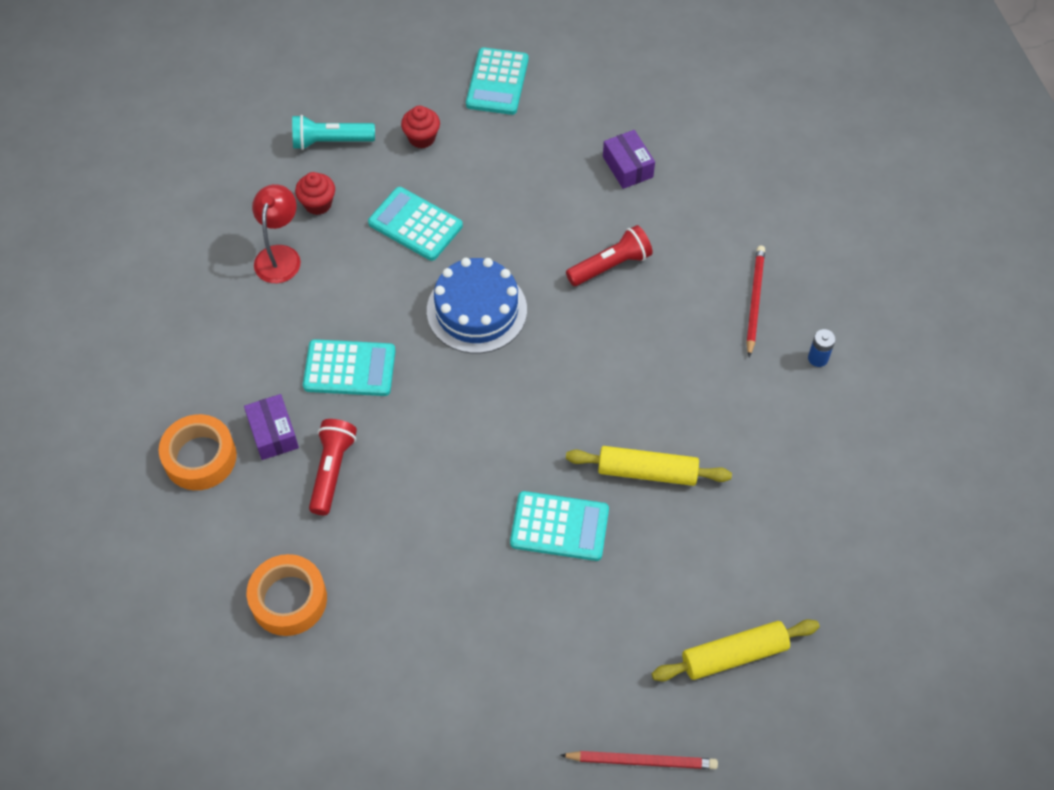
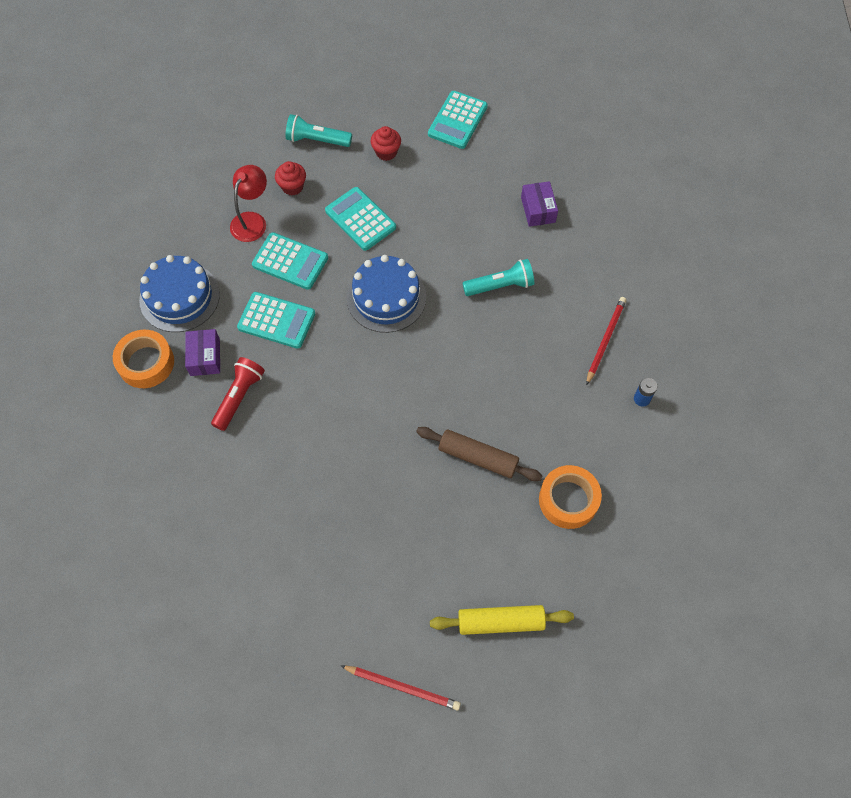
camera: 15 degrees right, 5 degrees up
orange tape [247,554,327,636] -> orange tape moved to [539,465,602,529]
turquoise calculator [510,491,609,561] -> turquoise calculator moved to [252,232,328,290]
red flashlight [566,225,653,286] -> turquoise flashlight [462,259,534,296]
yellow rolling pin [566,446,732,486] -> brown rolling pin [416,427,542,481]
none -> blue cake [139,255,220,332]

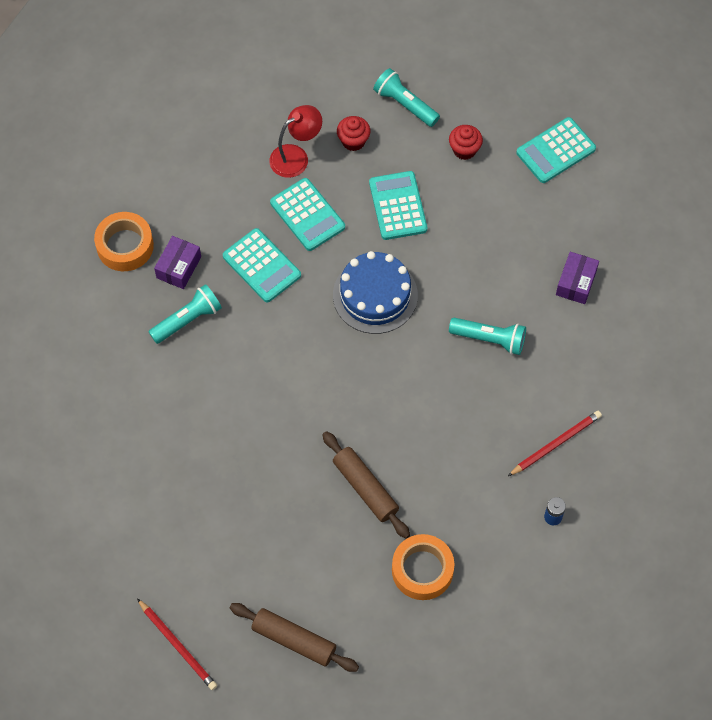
camera: 30 degrees right, 0 degrees up
blue cake [139,255,220,332] -> none
red flashlight [211,357,265,431] -> turquoise flashlight [149,284,222,344]
yellow rolling pin [430,605,574,635] -> brown rolling pin [230,603,359,672]

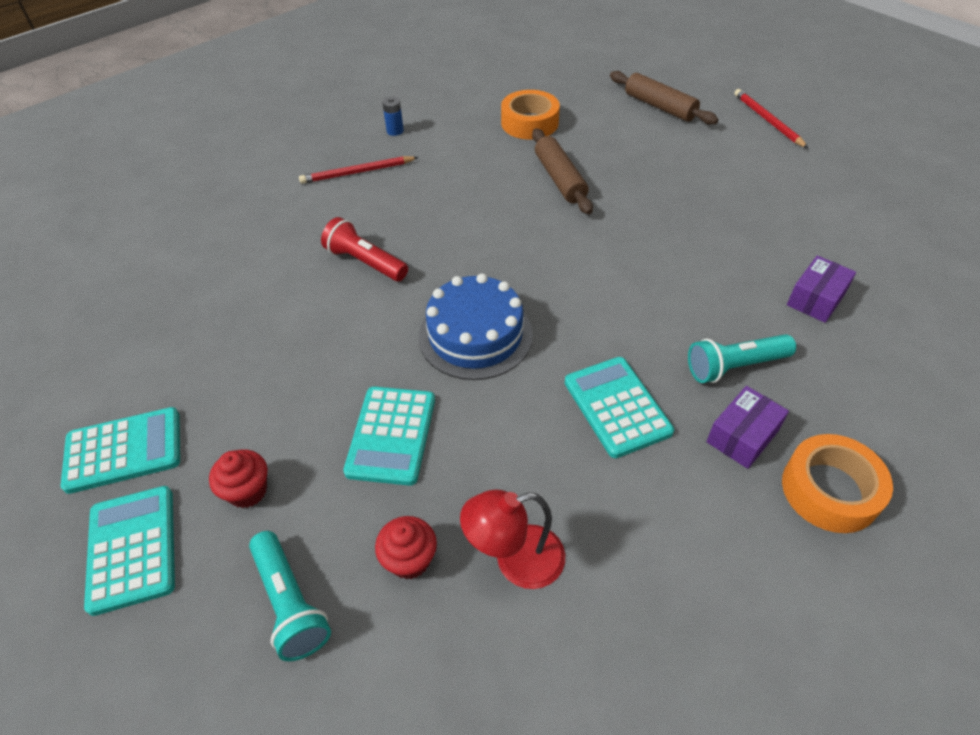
camera: 160 degrees left, 15 degrees down
turquoise calculator [270,178,345,251] -> turquoise calculator moved to [84,486,175,616]
turquoise flashlight [449,318,526,355] -> red flashlight [321,217,408,281]
purple box [556,252,599,304] -> purple box moved to [787,256,856,323]

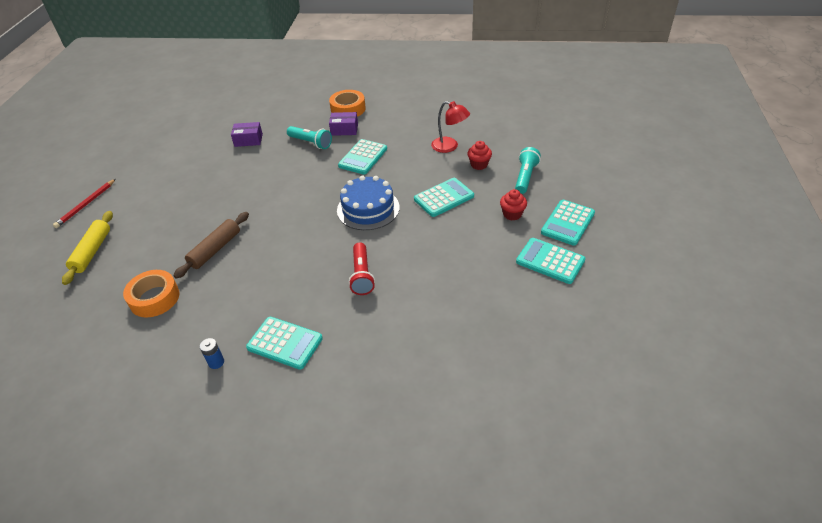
camera: 130 degrees left, 5 degrees down
red pencil [299,156,419,184] -> turquoise calculator [246,317,323,370]
brown rolling pin [610,71,718,125] -> yellow rolling pin [62,211,113,285]

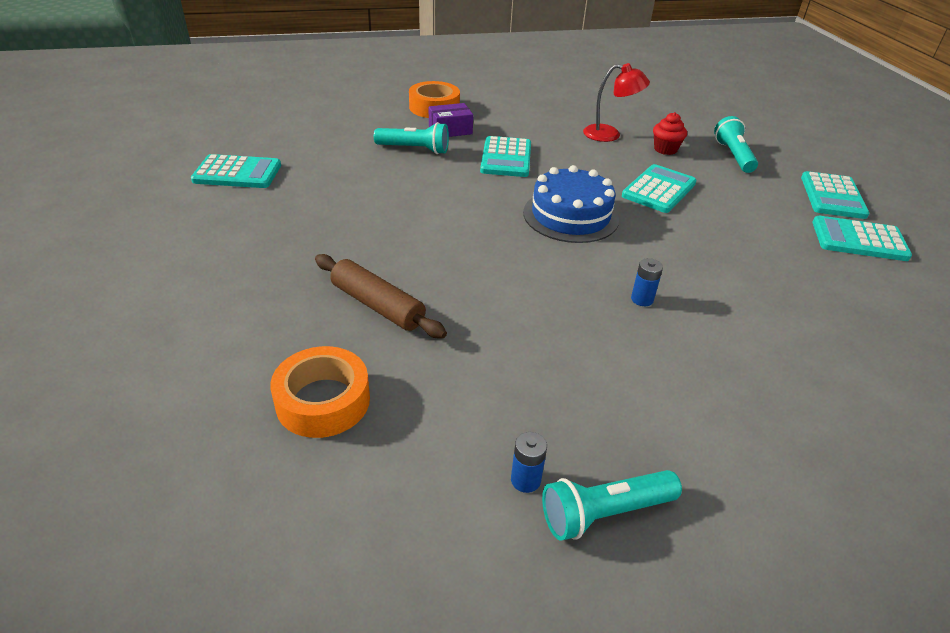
camera: 25 degrees left, 5 degrees down
red pencil [53,179,116,228] -> none
yellow rolling pin [62,211,113,285] -> none
brown rolling pin [173,212,249,279] -> brown rolling pin turned 60 degrees counterclockwise [315,254,447,339]
purple box [231,122,263,147] -> none
turquoise calculator [246,317,323,370] -> turquoise calculator moved to [191,154,281,188]
red flashlight [349,243,375,295] -> blue battery [631,258,663,306]
red cupcake [500,189,527,221] -> none
none -> turquoise flashlight [542,470,682,541]

